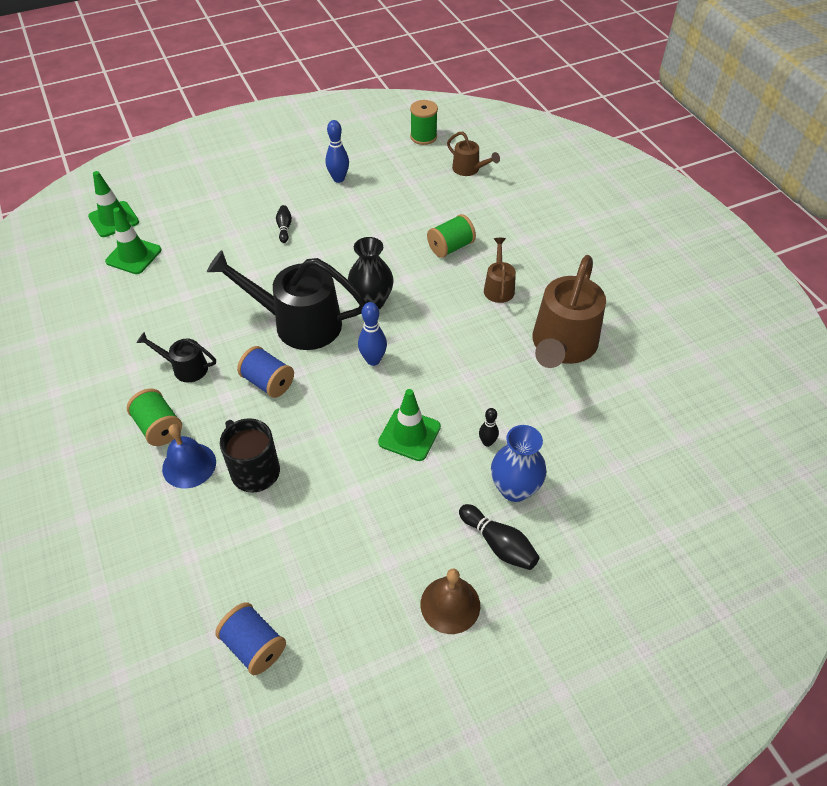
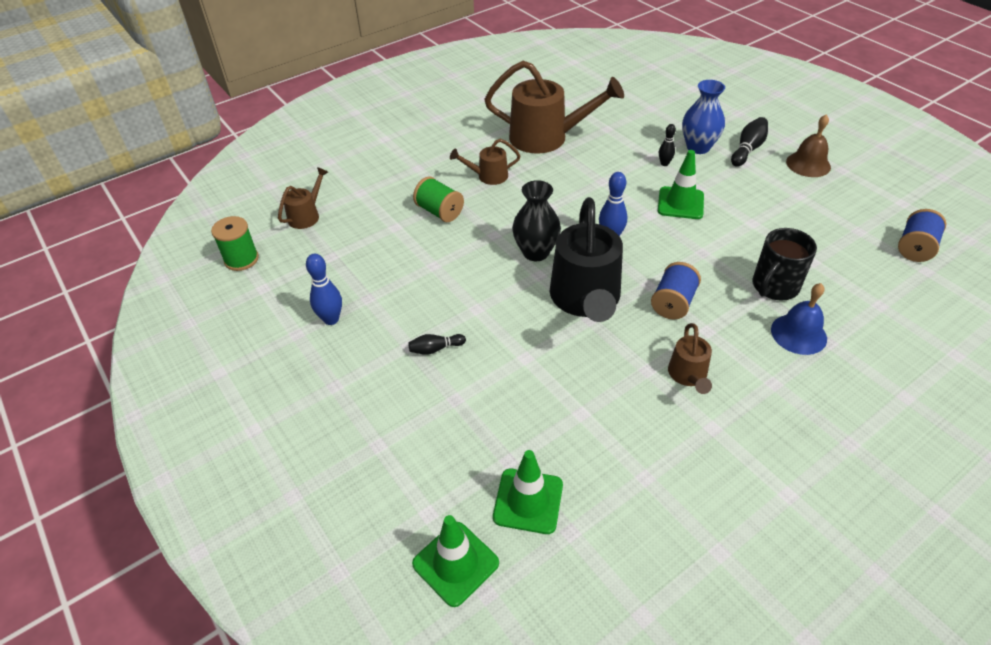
camera: 100 degrees left, 5 degrees down
green spool [127,388,182,446] -> none
black watering can [137,332,216,382] -> brown watering can [668,323,712,394]

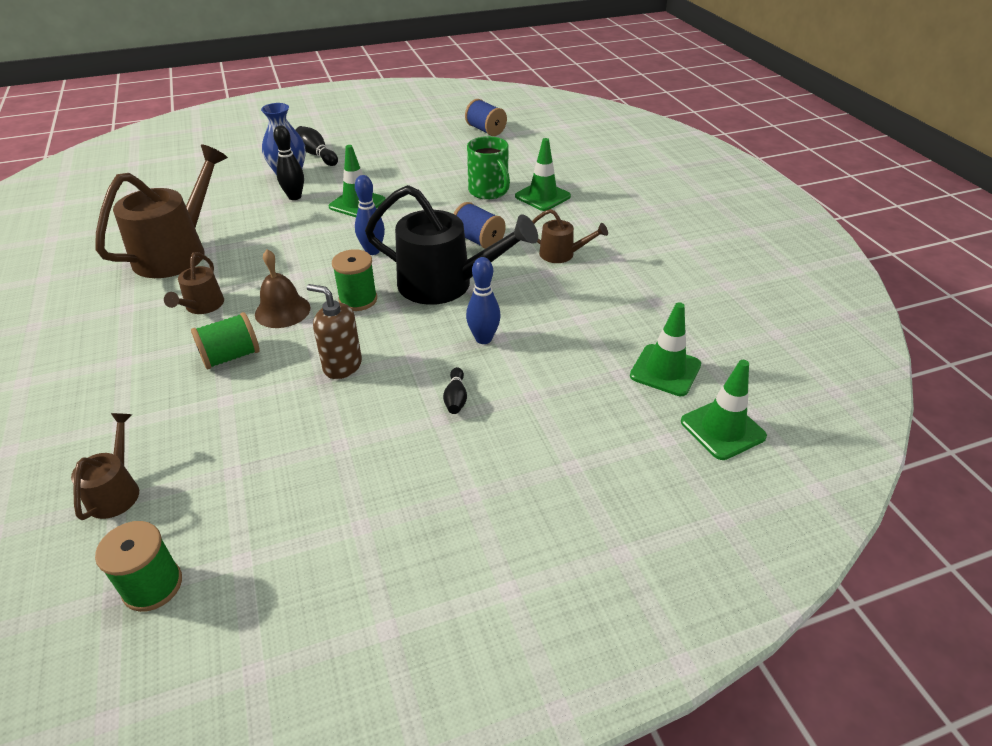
camera: 75 degrees left, 5 degrees down
brown watering can [278,167,328,229] -> brown watering can turned 45 degrees clockwise [71,413,139,520]
blue bowling pin [306,254,342,325] -> blue bowling pin moved to [466,257,501,344]
black vase [512,180,561,261] -> green spool [332,249,377,311]
black bowling pin [659,124,676,166] -> black bowling pin [273,126,304,200], size x1.57
black mug [752,228,817,300] -> green mug [467,136,510,200]
blue bell [771,283,827,355] -> green traffic cone [515,138,571,211]
brown bell [786,115,831,177] -> brown bell moved to [255,250,310,328]
none -> brown soap dispenser [307,284,362,379]

